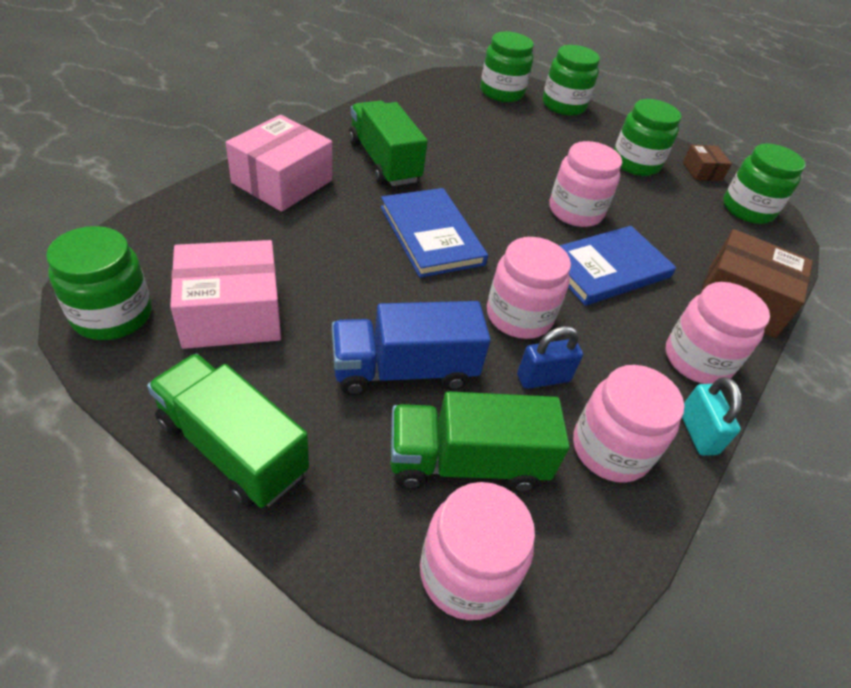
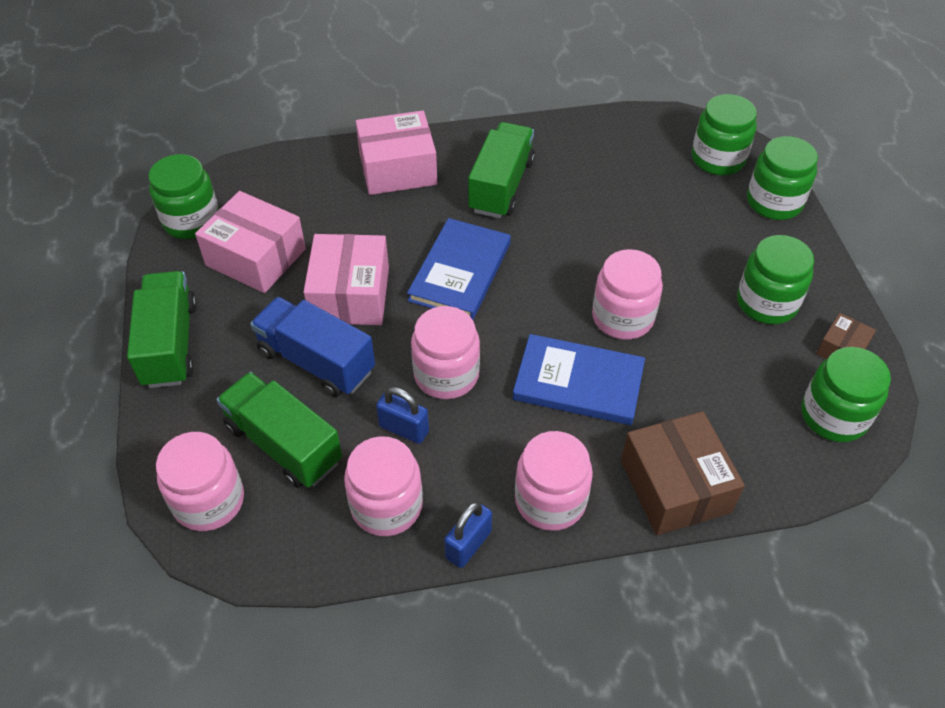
camera: 50 degrees right, 5 degrees up
turquoise padlock [682,377,742,456] -> blue padlock [444,501,492,568]
none -> pink box [304,234,389,325]

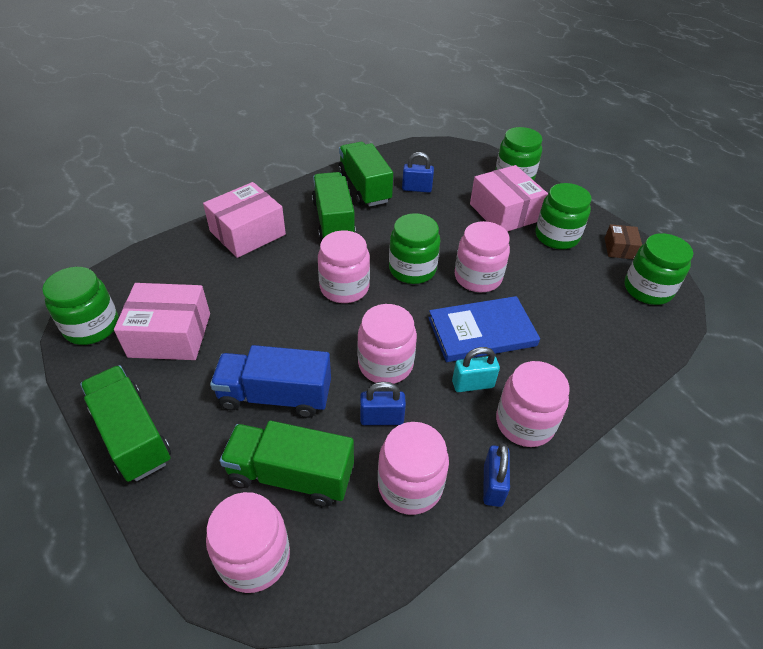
camera: 30 degrees left, 5 degrees down
pink box [304,234,389,325] -> pink box moved to [470,165,548,232]
blue book [407,218,511,320] -> pink jar [318,231,370,303]
brown box [621,411,745,535] -> none
green jar [692,94,757,175] -> green jar moved to [389,213,440,284]
none -> green truck [338,142,393,207]
none -> blue padlock [402,152,434,193]
none -> turquoise padlock [452,347,500,392]

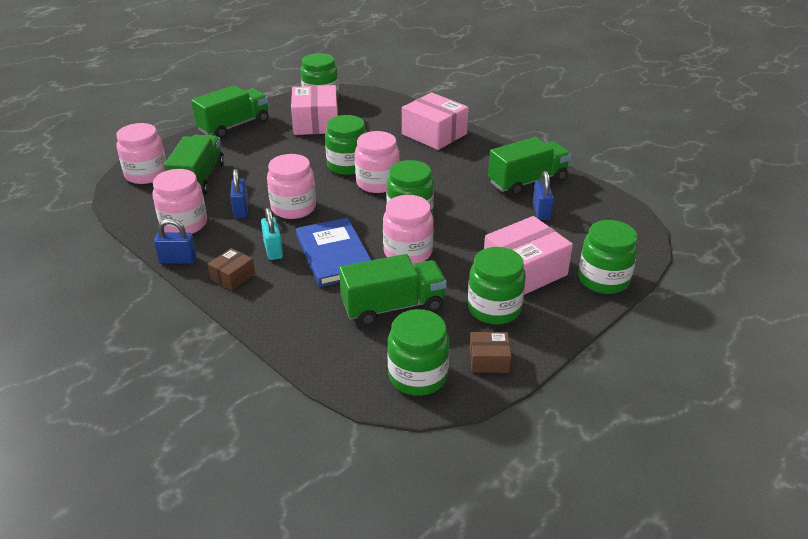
camera: 85 degrees right, 10 degrees down
blue truck [210,345,331,418] -> none
green truck [312,172,356,241] -> green truck moved to [339,254,447,326]
pink jar [496,361,570,447] -> brown box [208,248,255,291]
none -> green jar [325,115,367,175]

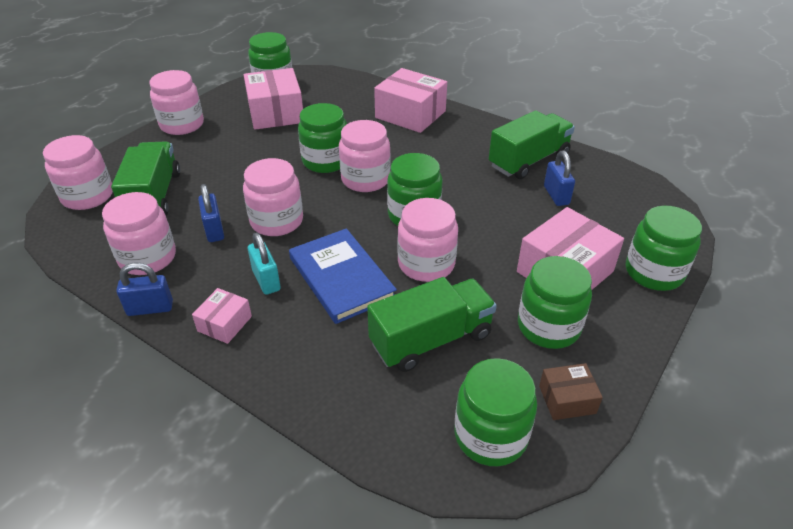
camera: 10 degrees left, 5 degrees up
green truck [191,85,268,138] -> pink jar [149,70,204,135]
brown box [208,248,255,291] -> pink box [192,288,252,344]

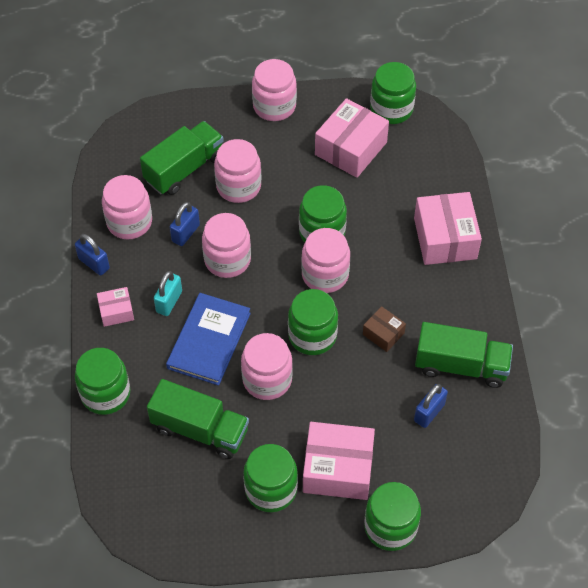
camera: 50 degrees right, 15 degrees up
pink jar [43,135,113,210] -> pink jar moved to [214,139,261,203]
green jar [454,358,537,466] -> green jar moved to [75,348,130,415]
brown box [539,363,603,420] -> brown box moved to [363,306,406,352]

